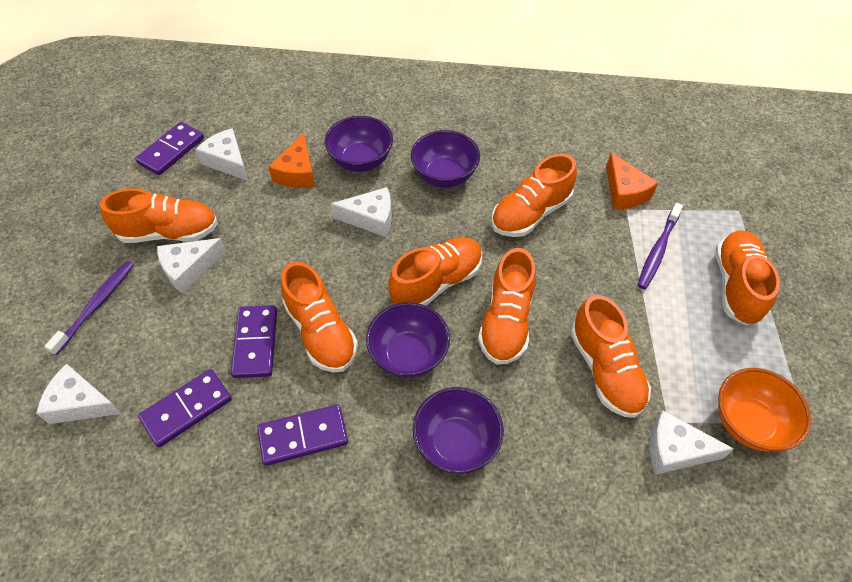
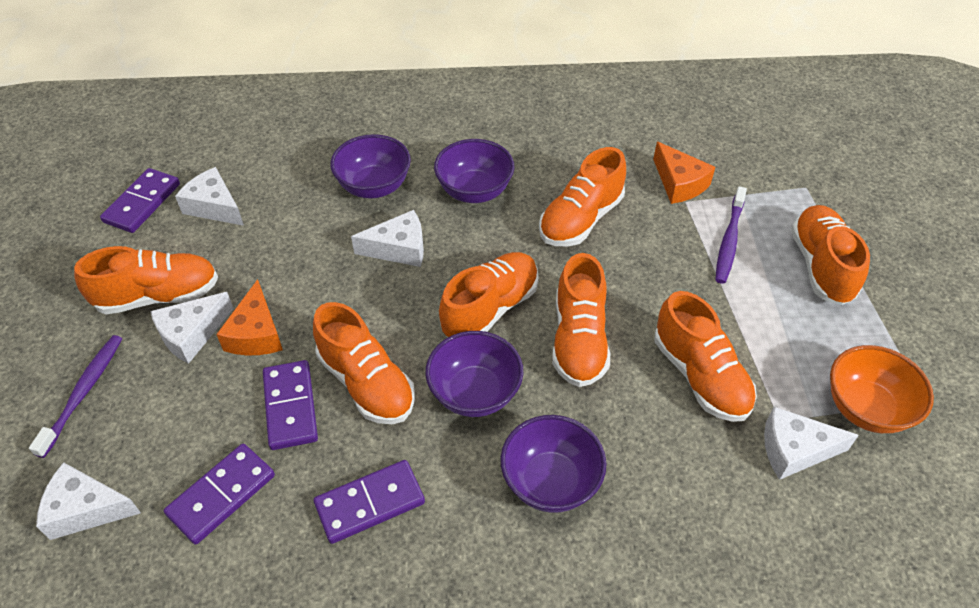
camera: 10 degrees left, 5 degrees down
orange cheese [268,132,315,188] -> orange cheese moved to [216,279,283,355]

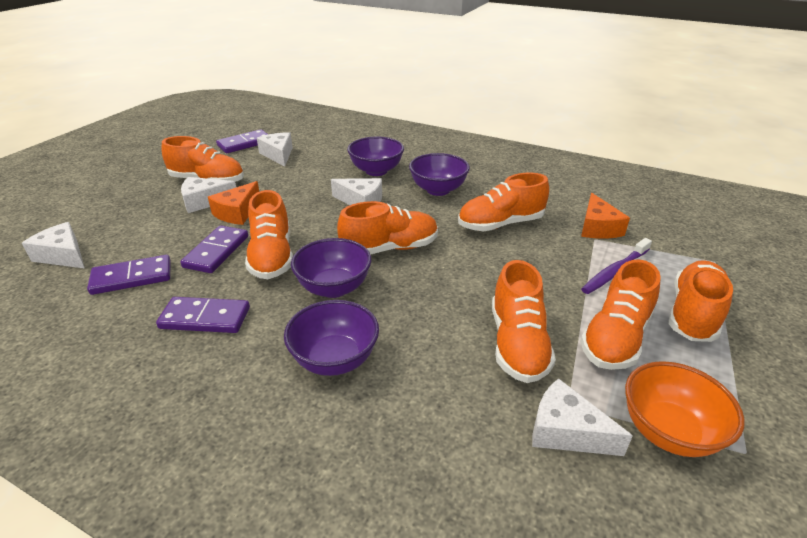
camera: 30 degrees right, 15 degrees down
purple toothbrush [29,335,122,458] -> none
orange shoe [552,253,610,387] -> orange shoe moved to [580,260,661,370]

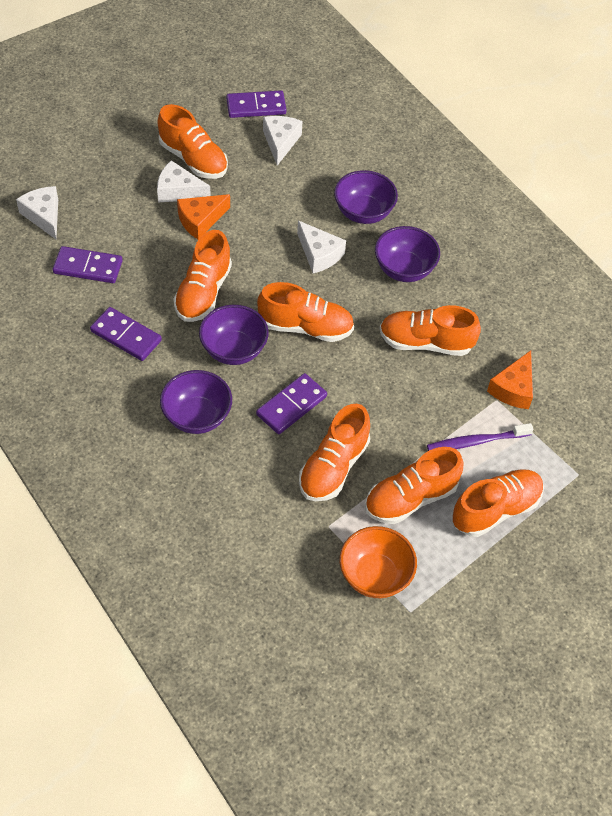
camera: 25 degrees right, 20 degrees up
purple domino [180,225,248,273] -> purple domino moved to [256,373,327,434]
white cheese [532,378,633,456] -> none

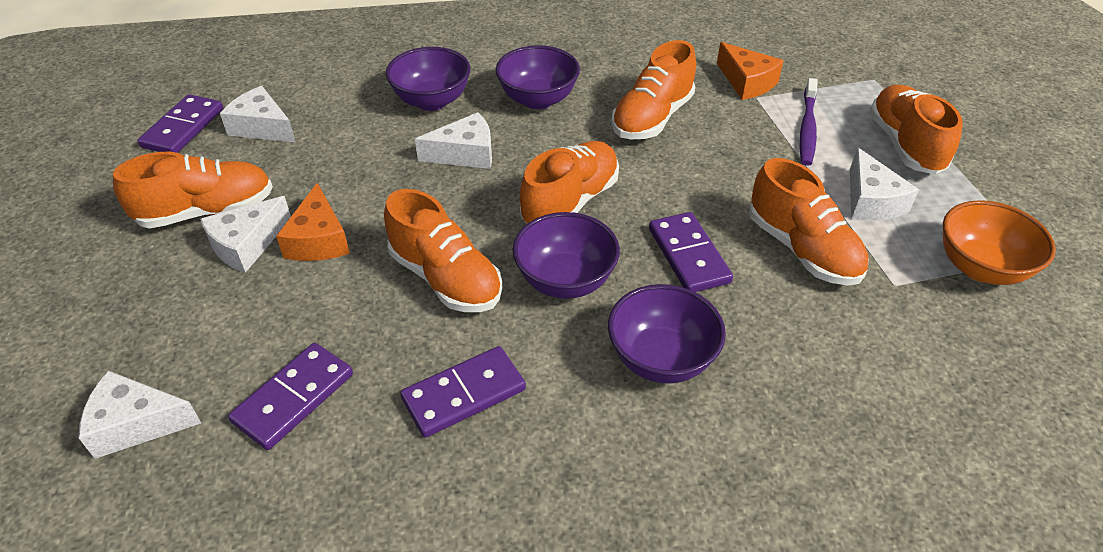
camera: 60 degrees left, 10 degrees down
orange shoe [365,447,464,524] -> white cheese [850,147,919,221]

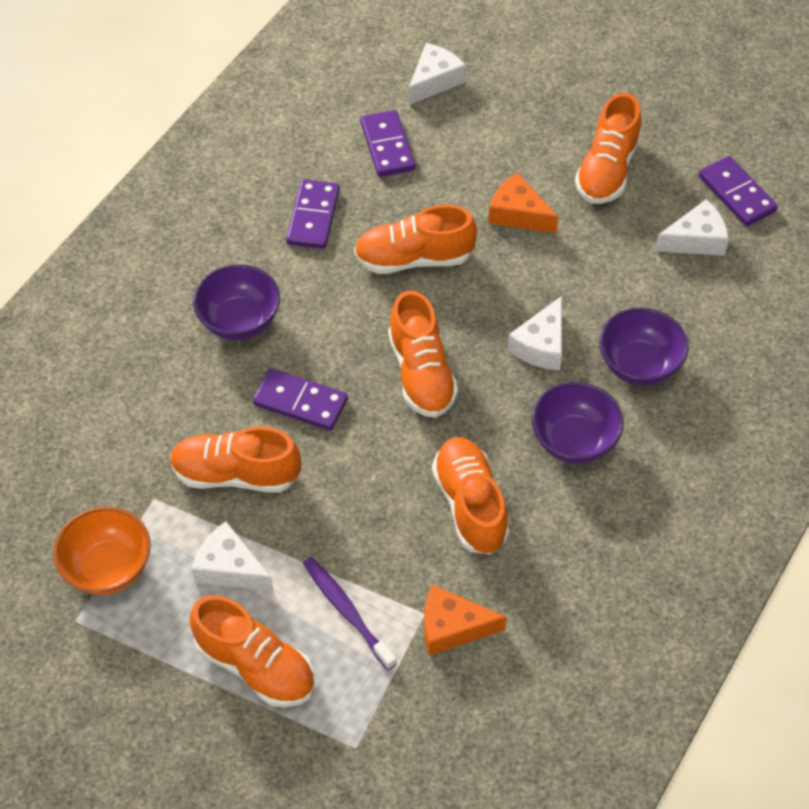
camera: 130 degrees right, 10 degrees up
white cheese [200,196,291,273] -> none
purple bowl [513,212,620,299] -> none

